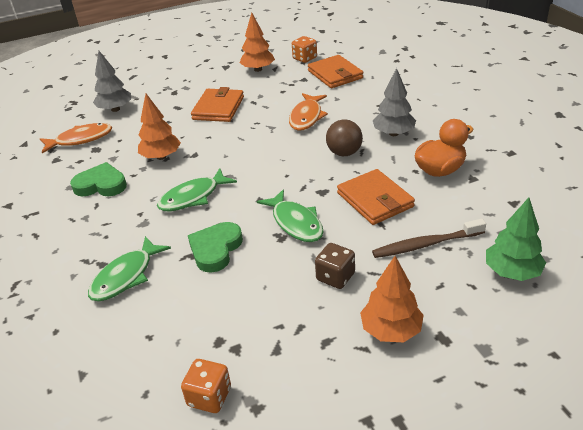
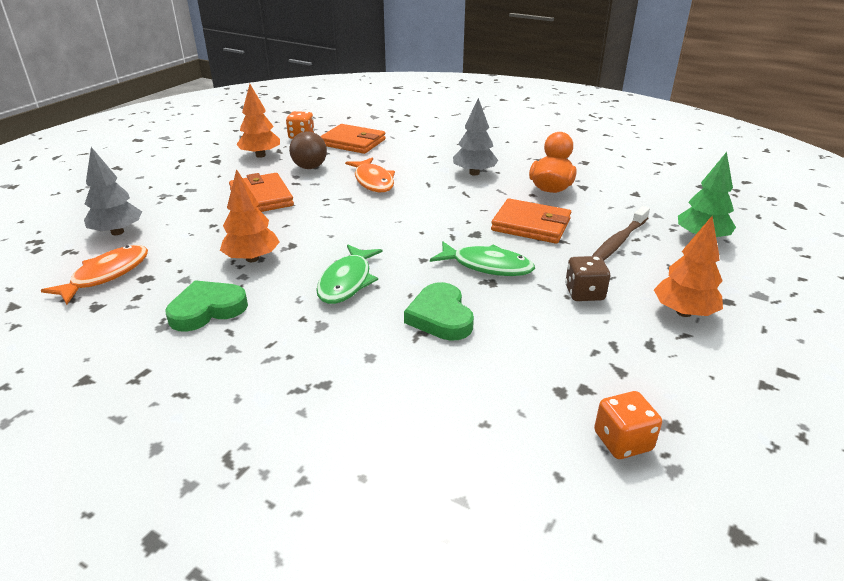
camera: 40 degrees left, 5 degrees down
green fish [88,236,171,301] -> none
brown ball [326,119,363,156] -> brown ball moved to [289,131,327,169]

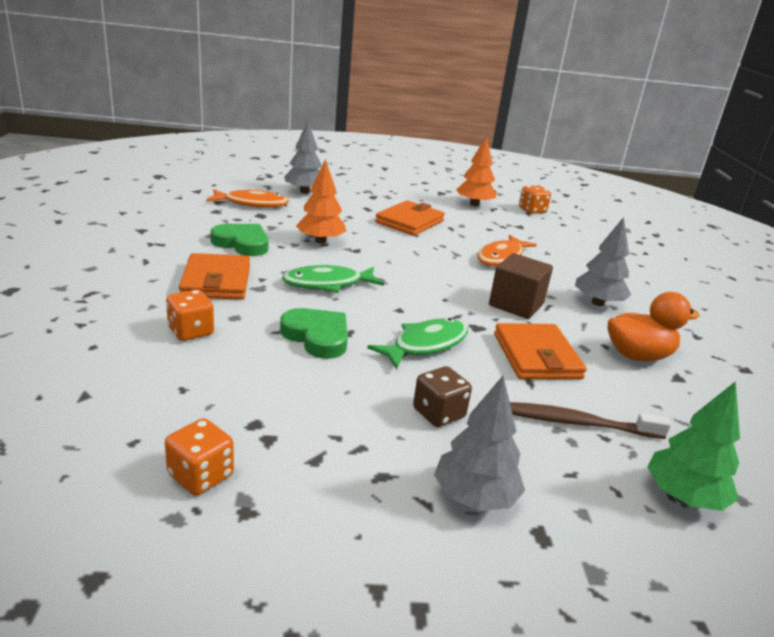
camera: 55 degrees right, 5 degrees down
brown ball [289,131,327,169] -> none
orange wallet [320,124,385,154] -> orange wallet moved to [179,253,250,300]
green heart [404,282,474,341] -> green heart turned 90 degrees clockwise [280,308,348,359]
green fish [430,241,535,276] -> green fish turned 120 degrees counterclockwise [367,318,468,369]
orange tree [654,216,723,317] -> grey tree [434,376,525,511]
none -> orange dice [166,290,214,341]
none -> brown cube [489,253,553,319]

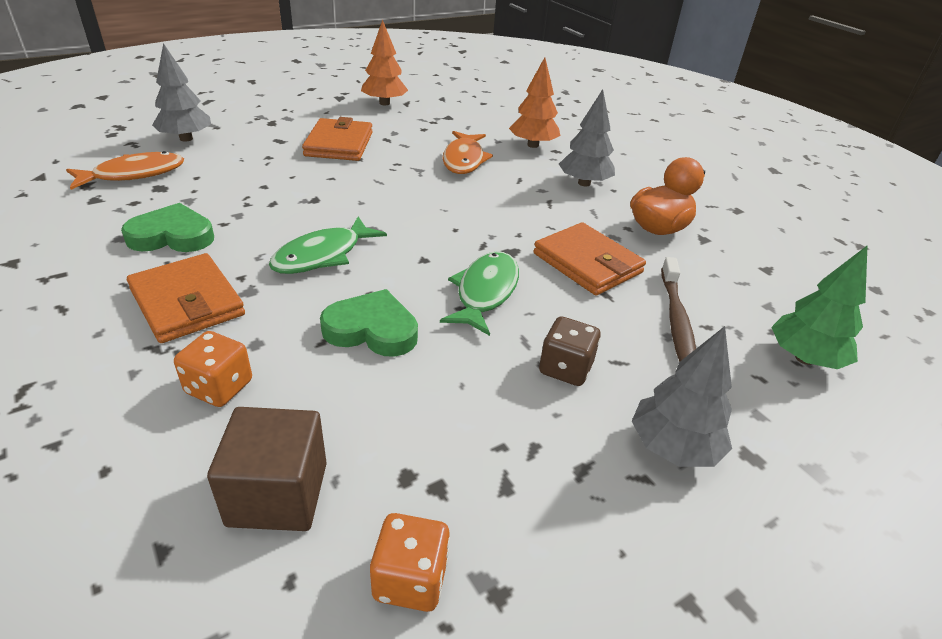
camera: 30 degrees left, 10 degrees up
orange tree [296,159,346,244] -> orange tree moved to [509,57,560,148]
brown cube [489,253,553,319] -> brown cube moved to [207,407,327,531]
brown toothbrush [510,402,671,439] -> brown toothbrush turned 60 degrees counterclockwise [661,257,696,362]
orange dice [519,186,551,214] -> none

